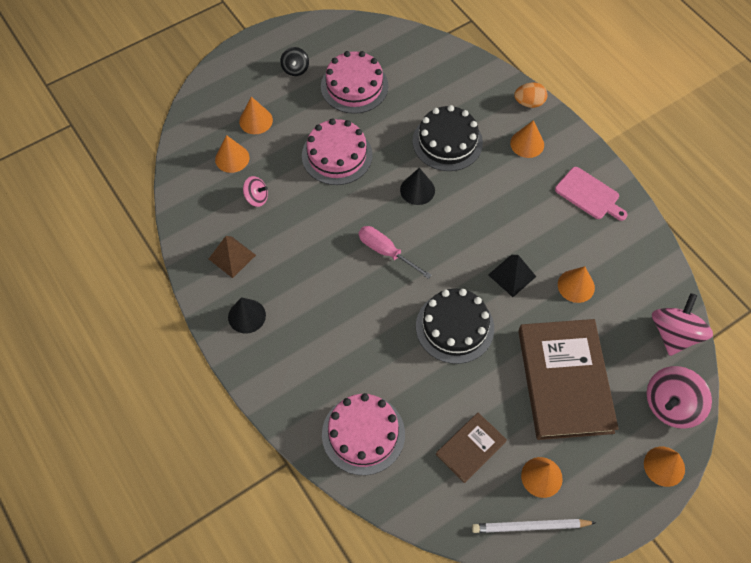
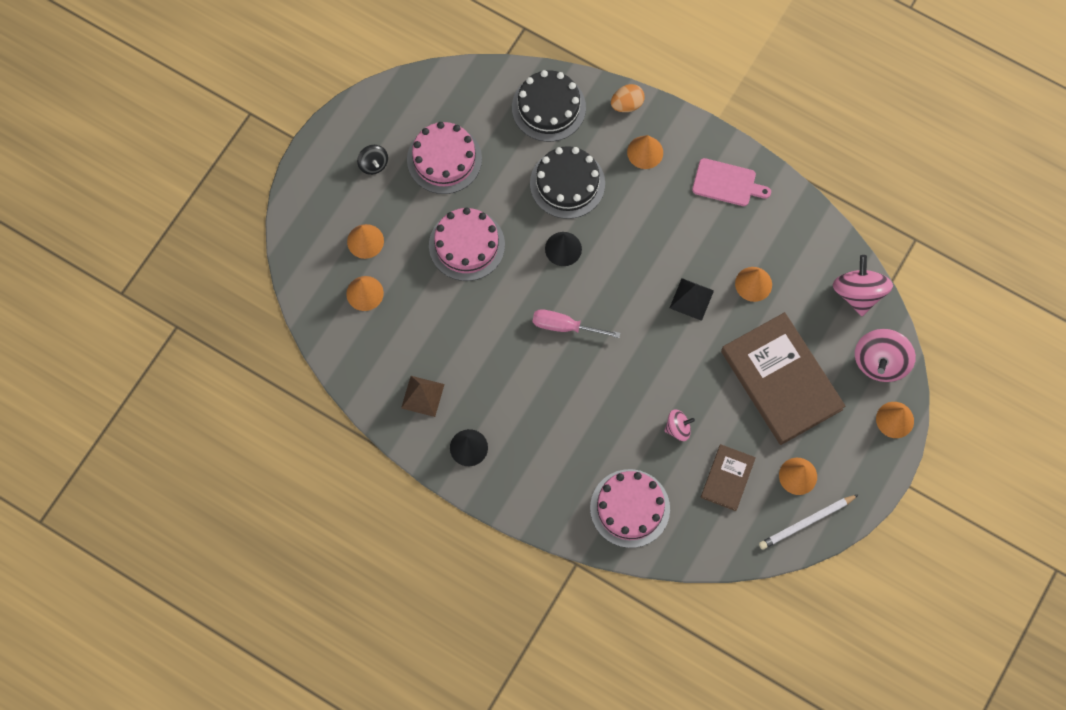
camera: 25 degrees left, 10 degrees up
pink spinning top [243,176,268,207] -> pink spinning top moved to [664,409,695,441]
black cake [416,289,494,364] -> black cake moved to [512,70,586,142]

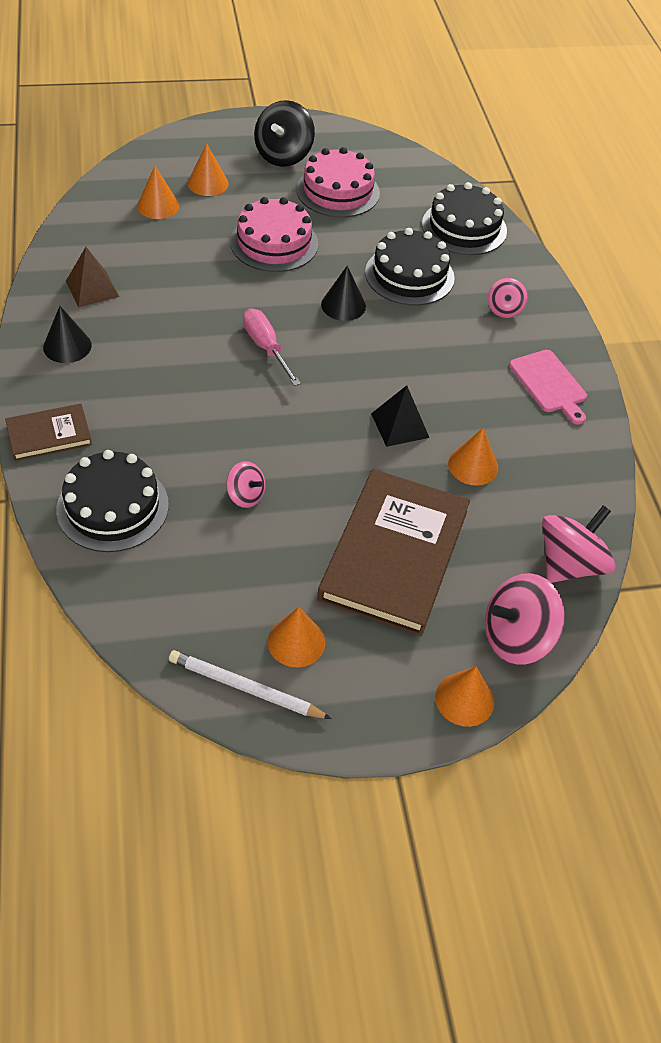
camera: 45 degrees right, 20 degrees down
black spinning top [357,145,388,175] -> black spinning top [254,100,315,167], size x1.80
pink cake [590,469,670,548] -> black cake [56,450,169,552]
orange egg [611,84,645,112] -> none
orange cone [627,135,663,169] -> pink spinning top [488,278,527,318]
brown book [701,444,756,511] -> brown book moved to [5,404,92,461]

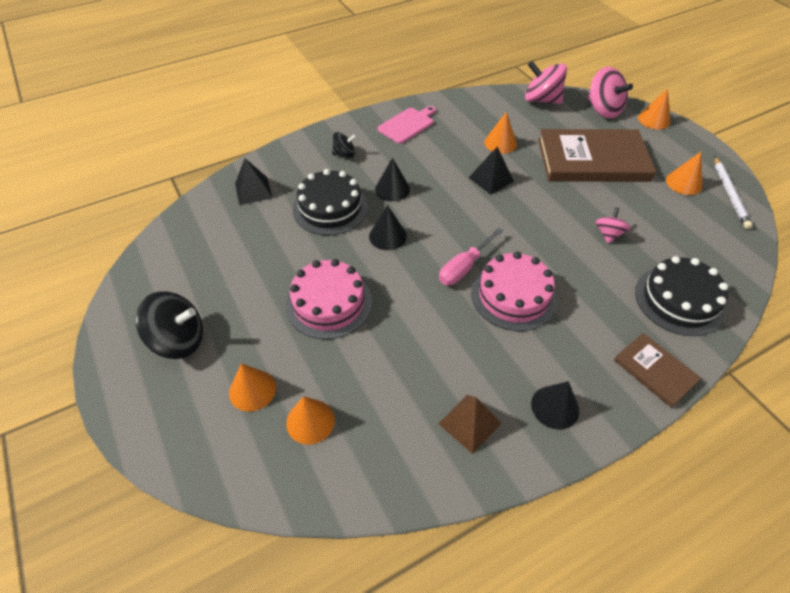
camera: 105 degrees left, 0 degrees up
pink cake [296,147,380,217] -> pink cake moved to [471,252,557,331]
black cake [422,182,507,255] -> black pyramid [235,158,273,205]
pink spinning top [488,278,527,318] -> black spinning top [332,132,356,158]
none -> black cone [375,158,410,202]

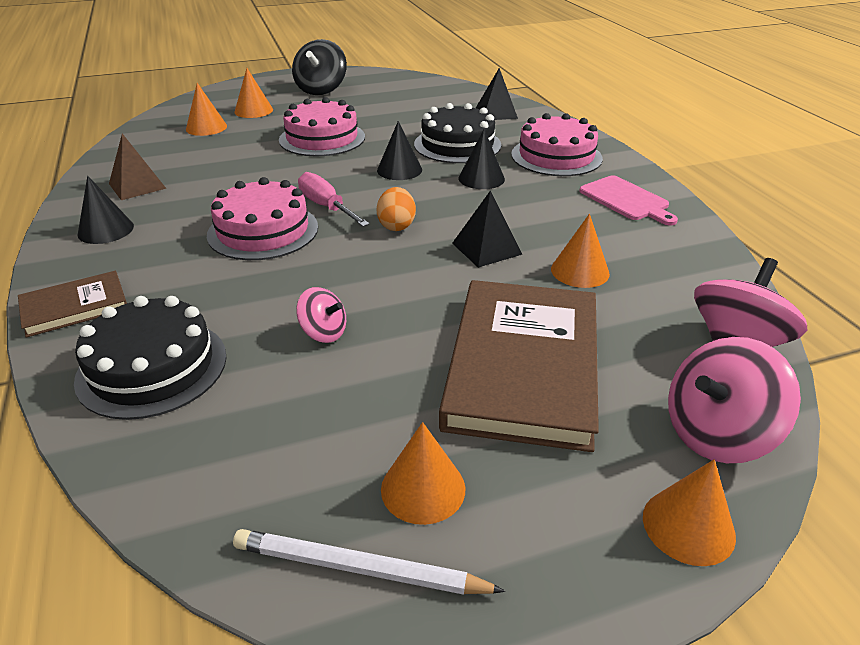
camera: 100 degrees right, 15 degrees down
black spinning top [332,132,356,158] -> pink cake [511,113,603,176]
none -> orange egg [377,187,416,231]

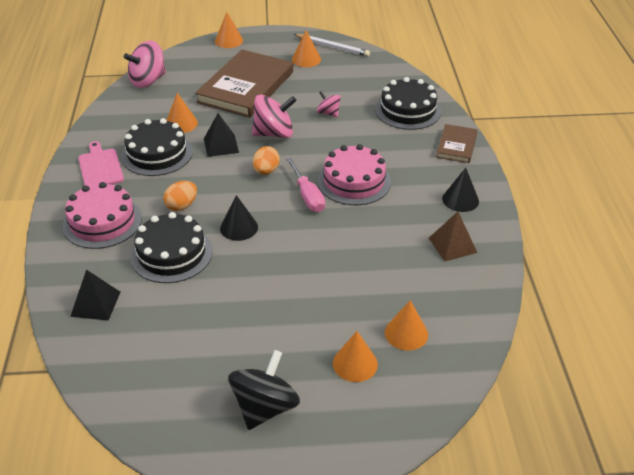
camera: 165 degrees left, 5 degrees up
brown book [18,271,127,337] -> brown book turned 60 degrees counterclockwise [436,124,478,163]
pink cake [279,97,365,156] -> none
black cone [459,129,505,189] -> orange egg [163,181,197,211]
pink spinning top [668,337,801,463] -> pink spinning top moved to [252,95,297,138]
none -> black cake [121,118,193,176]

